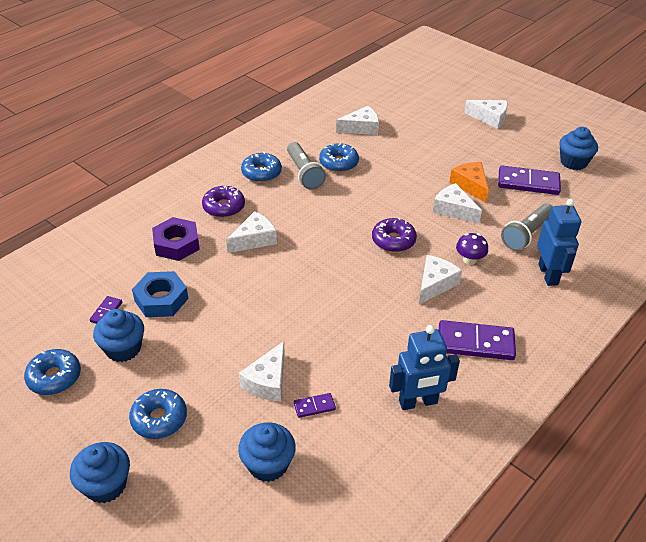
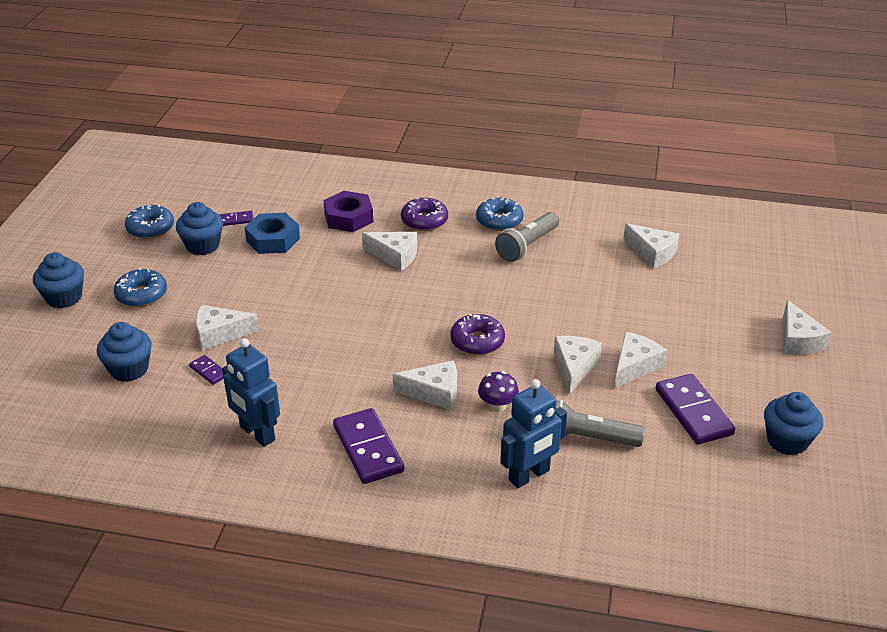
camera: 60 degrees right, 5 degrees down
blue donut [319,143,359,172] -> none
orange cheese [449,162,489,203] -> white cheese [614,332,667,388]

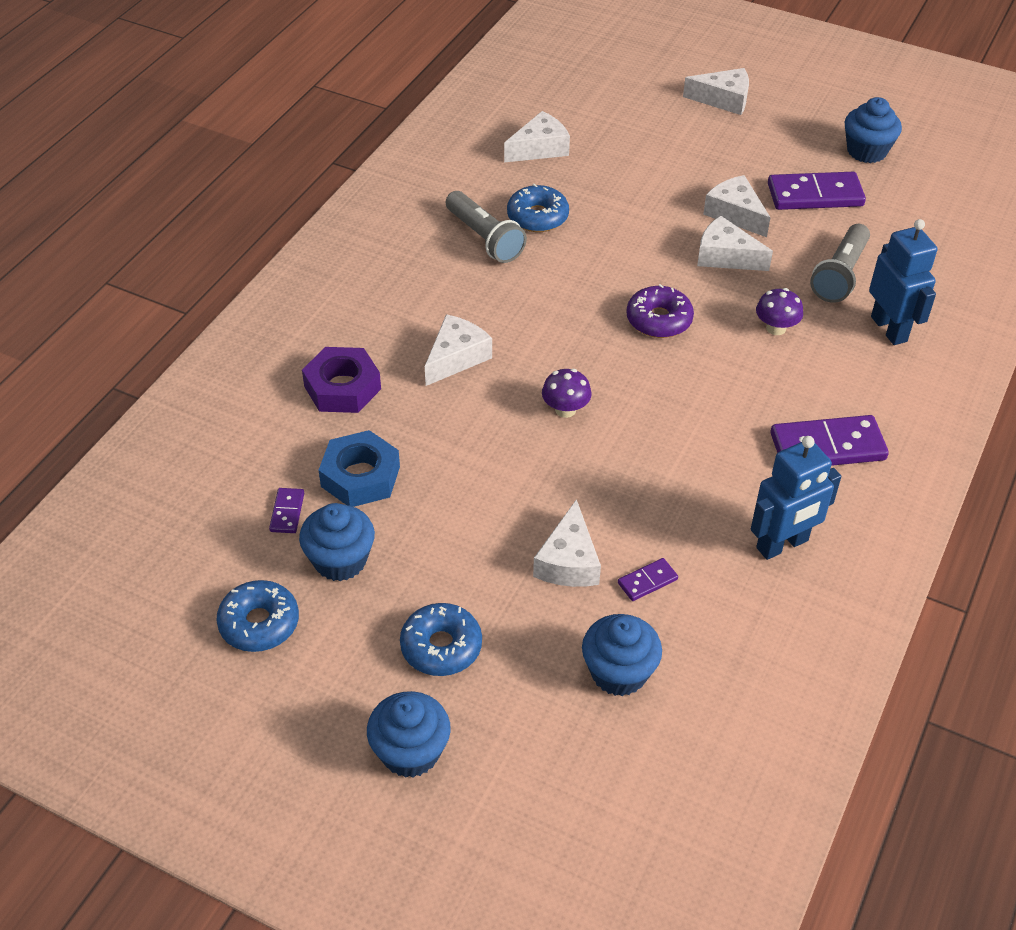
camera: 75 degrees left, 10 degrees up
white cheese [393,360,457,410] -> none
purple donut [401,197,448,231] -> none
blue donut [476,198,524,231] -> blue donut moved to [507,184,569,232]
none -> purple mushroom [542,369,592,418]

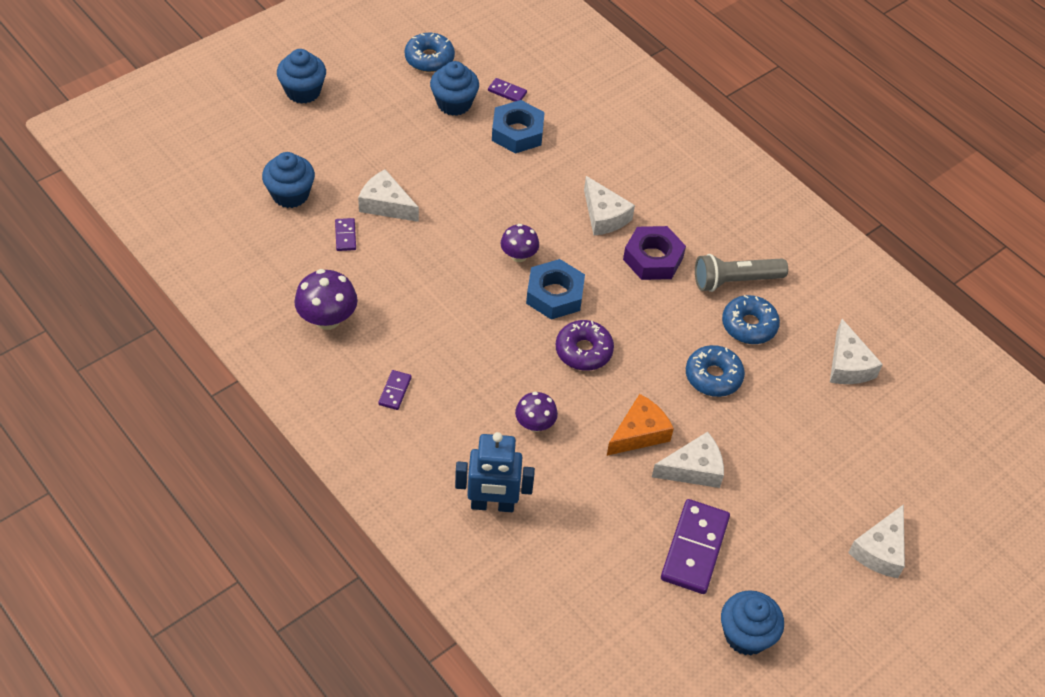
camera: 110 degrees right, 5 degrees up
purple nut [302,347,381,413] -> purple nut moved to [623,226,686,280]
blue donut [400,603,482,676] -> blue donut moved to [686,345,745,397]
white cheese [697,216,773,271] -> orange cheese [607,394,674,456]
blue robot [751,436,841,560] -> purple mushroom [294,269,358,330]
purple domino [770,415,889,466] -> purple domino [378,370,412,410], size x0.48
grey flashlight [810,224,870,303] -> none
none -> blue nut [526,259,585,320]

